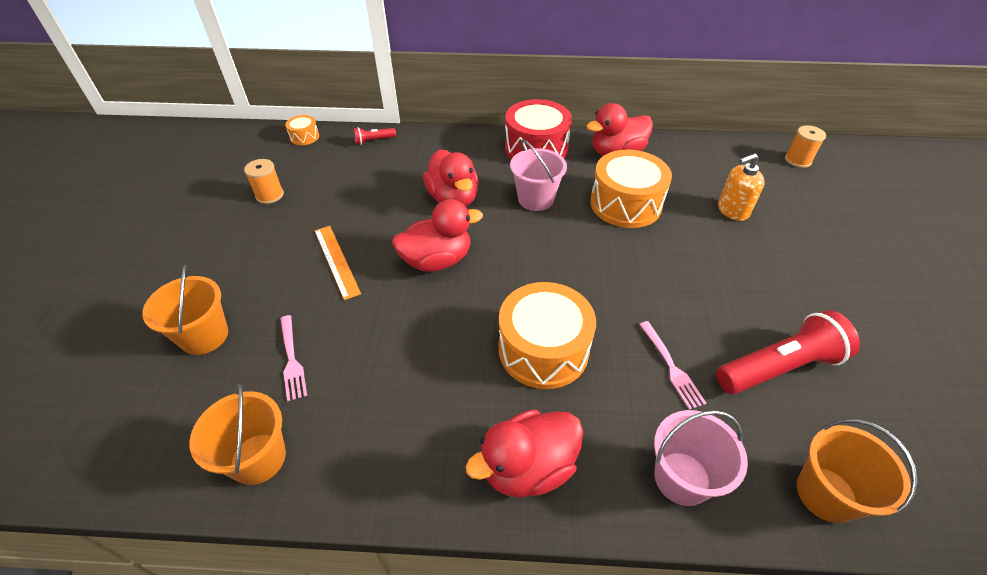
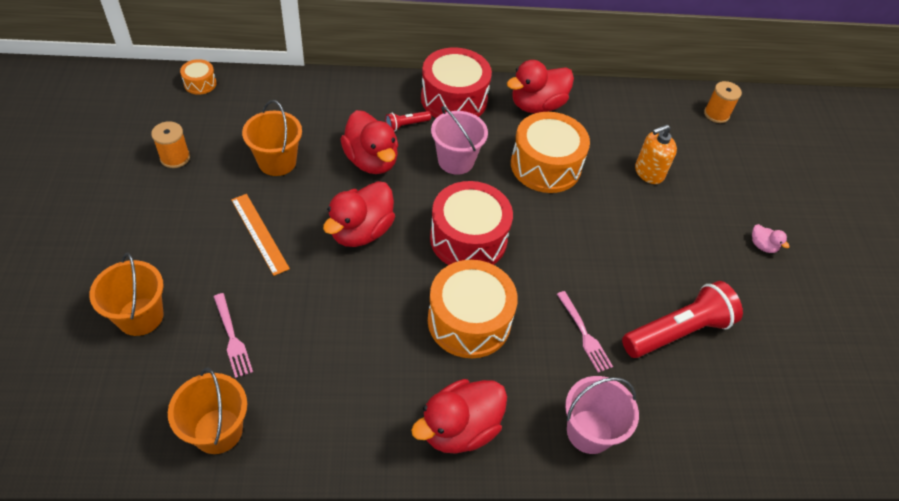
camera: 10 degrees left, 5 degrees up
red flashlight [353,127,396,145] -> red flashlight moved to [385,111,431,131]
red duck [392,199,483,272] -> red duck turned 150 degrees clockwise [323,181,395,247]
orange bucket [797,419,918,523] -> orange bucket moved to [242,100,302,176]
none -> red drum [430,181,513,265]
none -> pink duck [752,224,790,253]

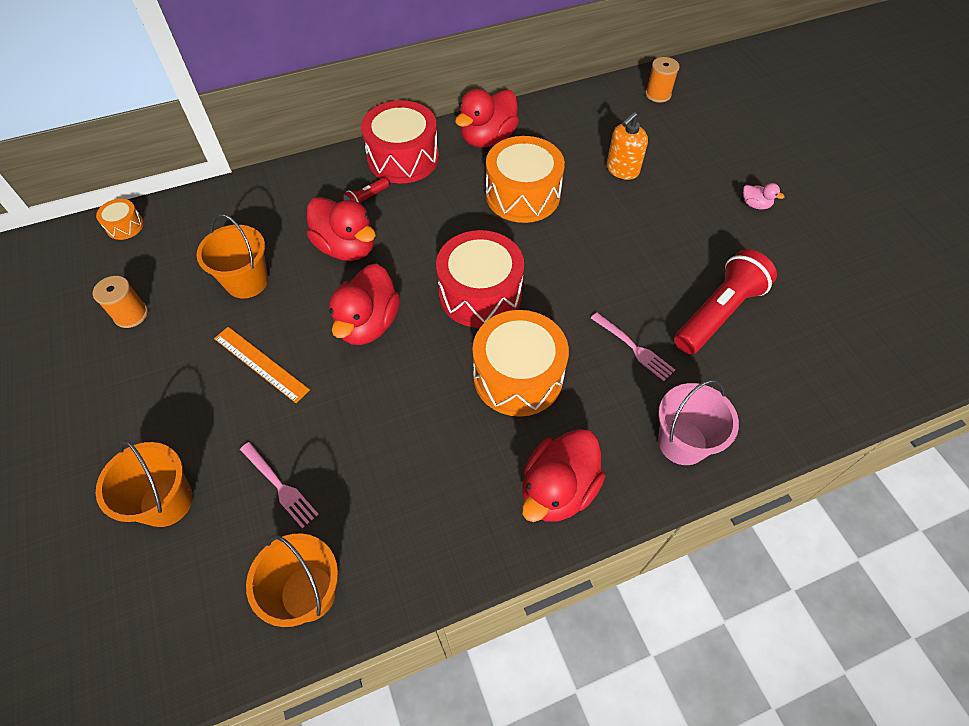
camera: 15 degrees left, 5 degrees up
pink bucket [431,106,488,175] -> none

